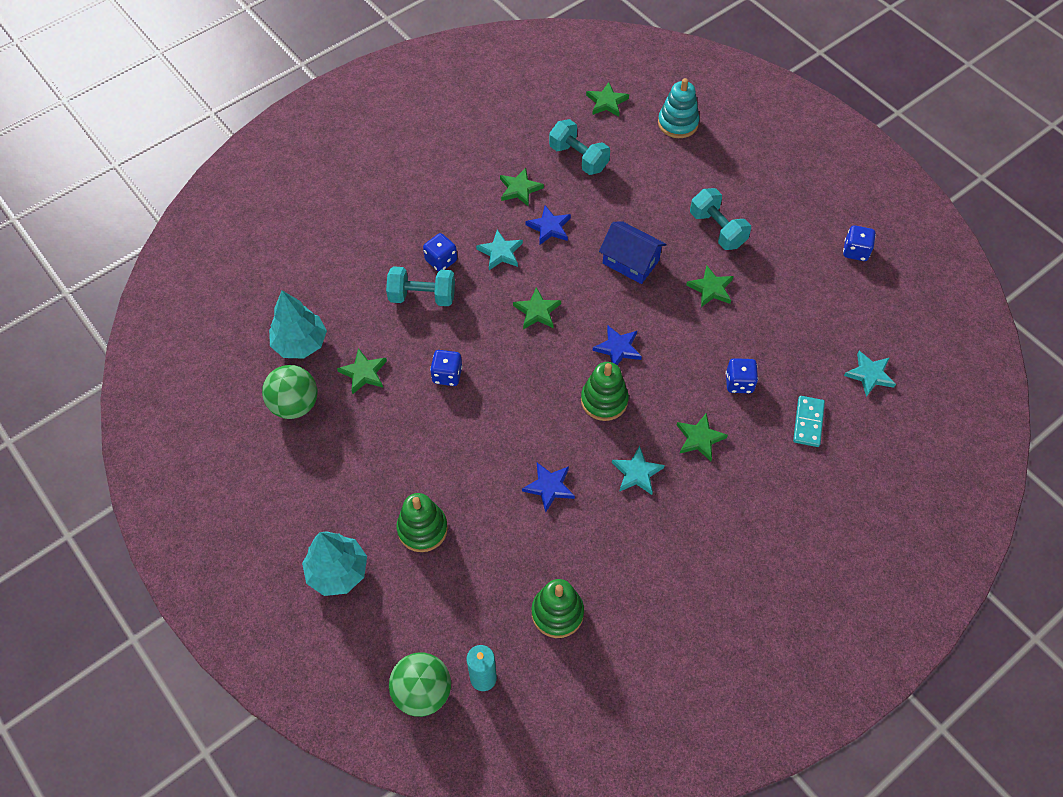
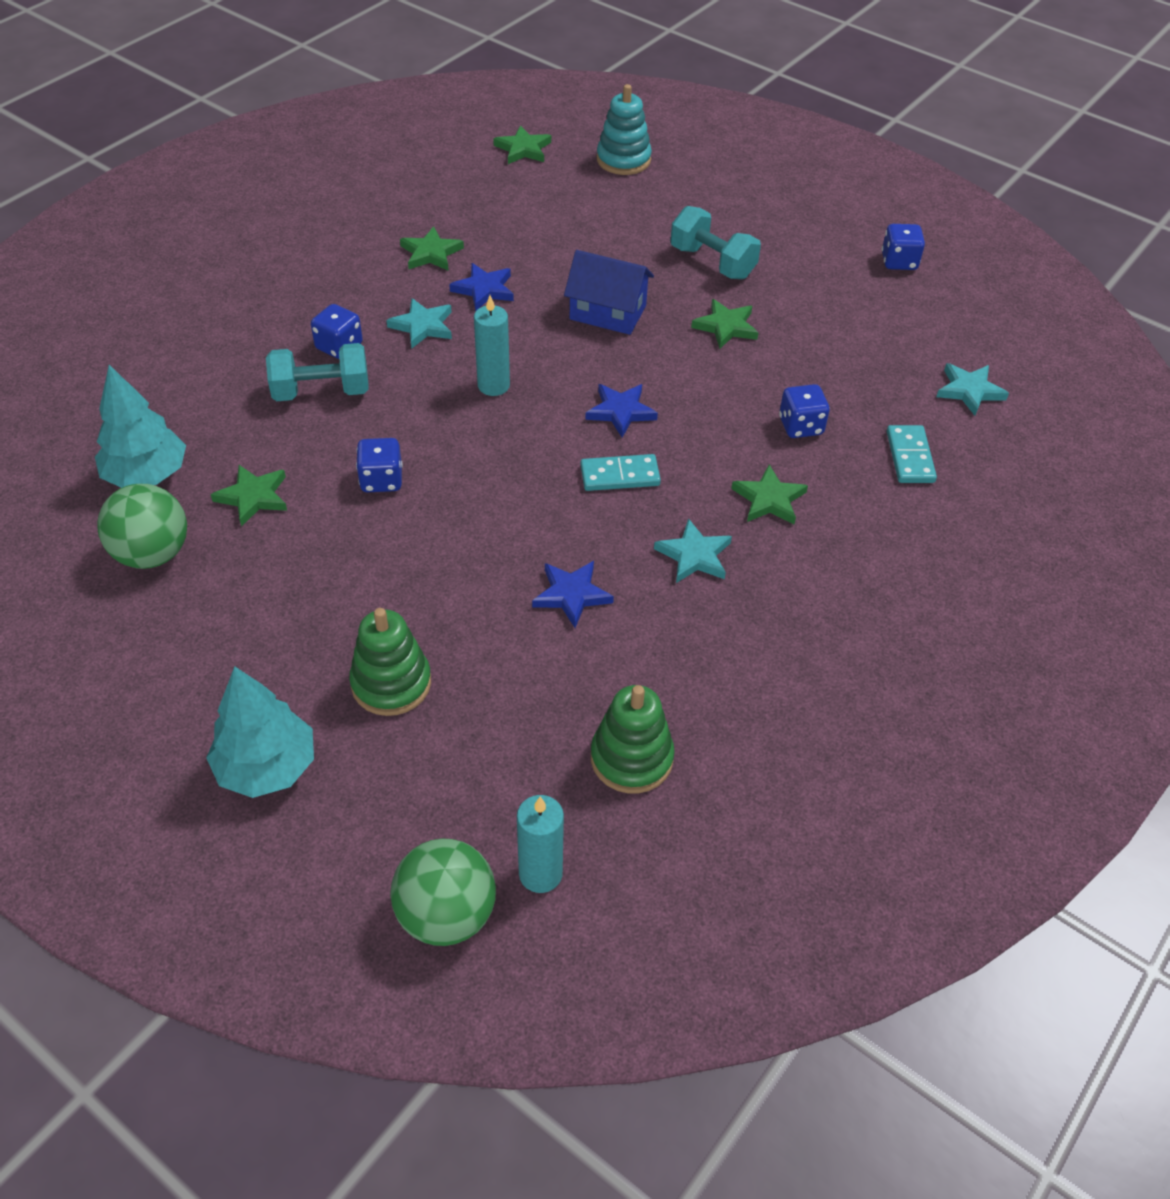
camera: 15 degrees left, 10 degrees down
green star [513,287,561,329] -> turquoise candle [474,295,510,396]
turquoise dumbbell [549,119,610,175] -> none
green stacking toy [581,362,629,421] -> turquoise domino [581,454,661,491]

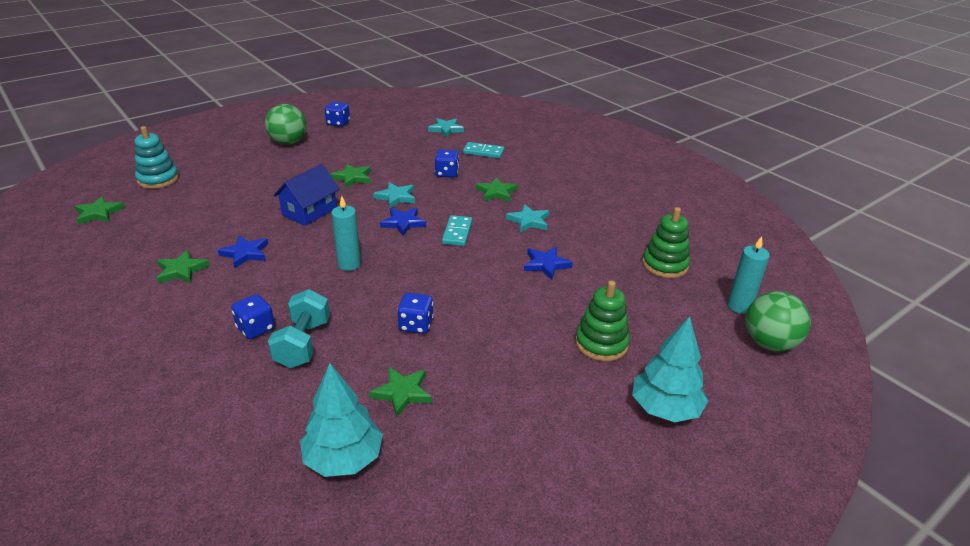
camera: 75 degrees left, 15 degrees down
green ball [97,484,187,569] -> green ball moved to [265,104,306,145]
turquoise star [386,298,452,349] -> turquoise star moved to [373,182,415,208]
turquoise dumbbell [671,206,761,279] -> none

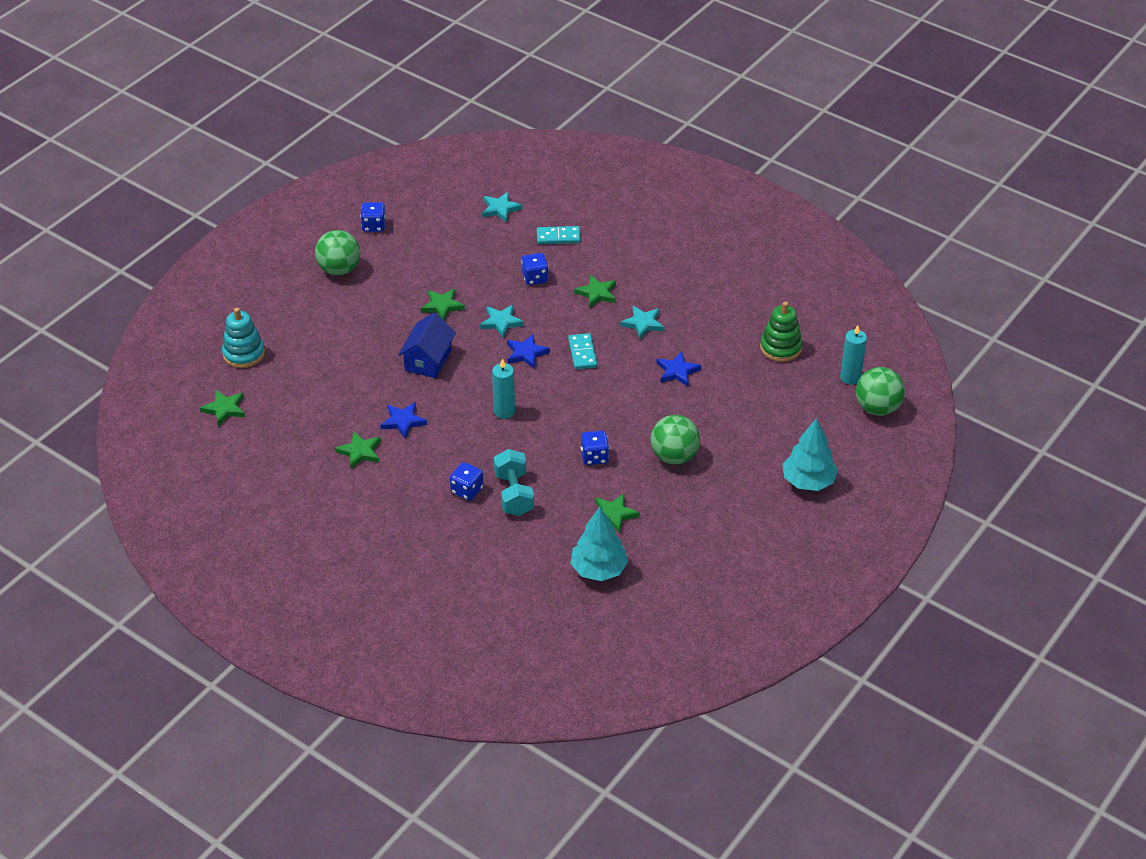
camera: 15 degrees left, 10 degrees up
green stacking toy [575,280,630,361] -> none
none -> green ball [650,415,700,464]

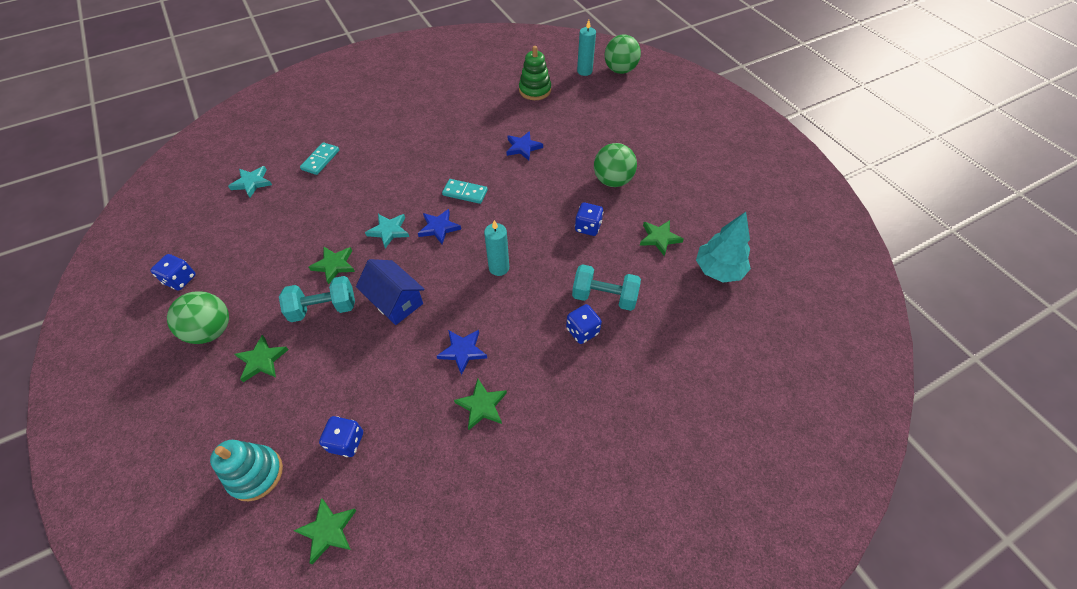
camera: 65 degrees left, 10 degrees up
blue dice [521,253,549,285] -> blue dice moved to [319,416,363,457]
green star [574,275,616,308] -> green star moved to [234,335,288,382]
turquoise star [620,306,664,339] -> none
turquoise tree [782,418,838,491] -> none
none -> turquoise dumbbell [279,276,355,322]

